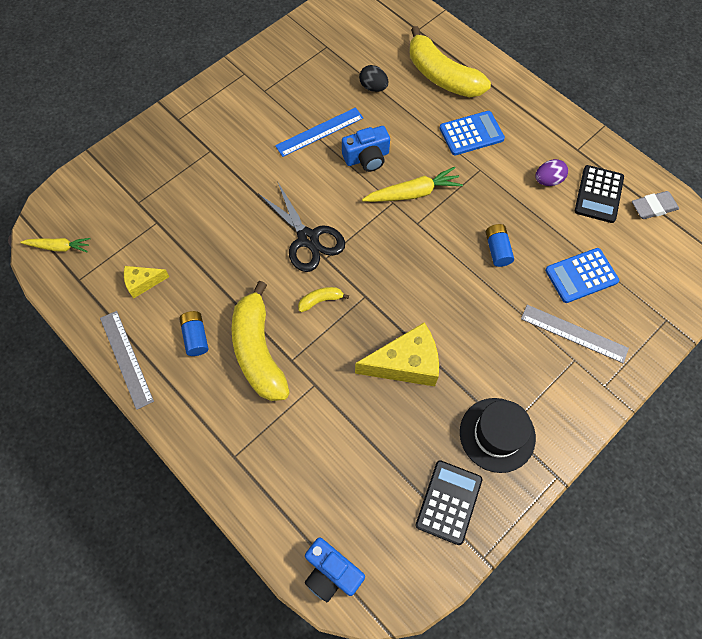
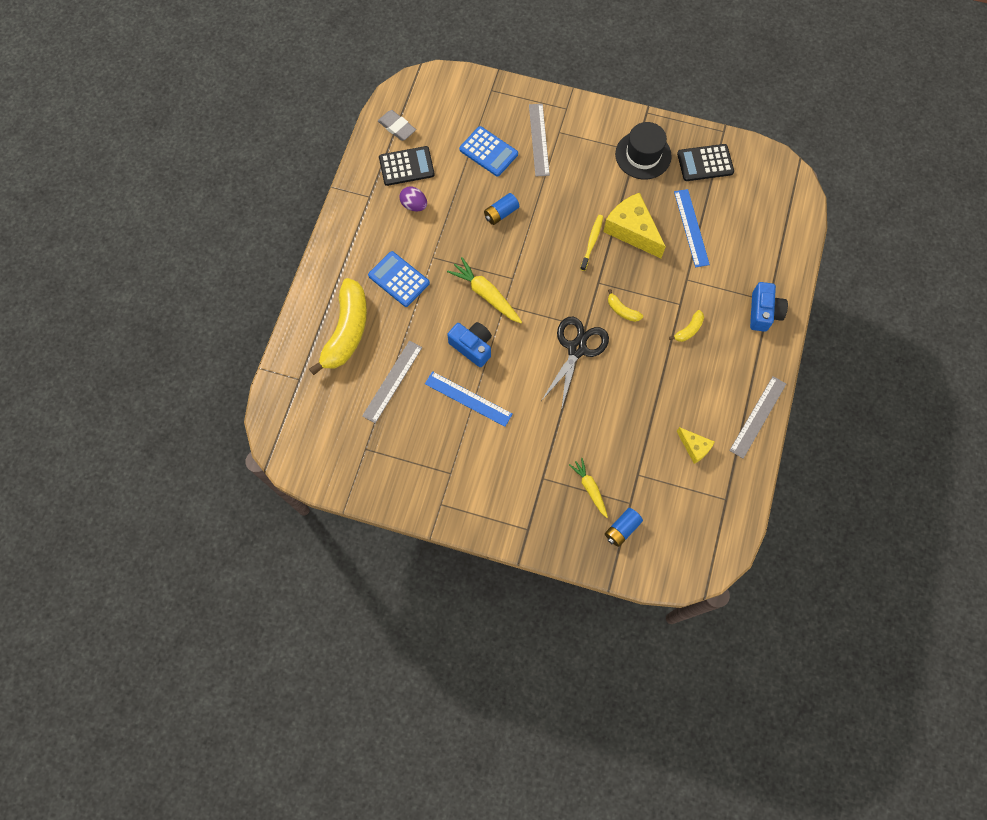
camera: 120 degrees left, 5 degrees up
yellow carrot [20,238,91,252] -> yellow carrot moved to [569,458,608,518]
blue battery [179,311,208,356] -> blue battery moved to [605,508,643,547]
yellow banana [232,281,290,401] -> yellow banana [669,310,704,342], size x0.42
blue camera [305,537,365,602] -> blue camera moved to [750,282,788,332]
black egg [359,65,388,92] -> grey ruler [362,341,422,423]
none -> yellow toothbrush [580,215,603,271]
none -> blue ruler [674,189,710,267]

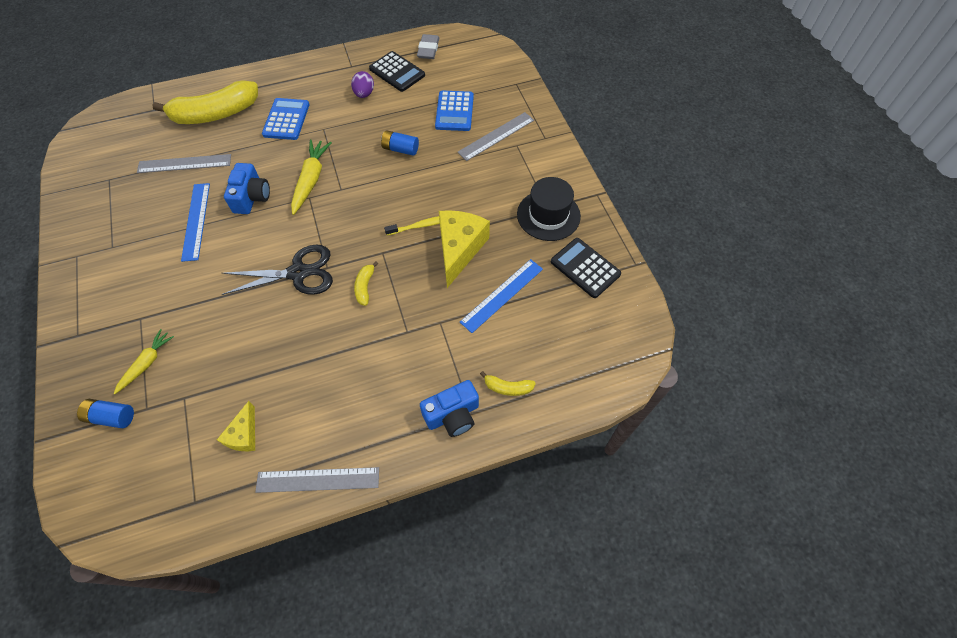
camera: 55 degrees right, 10 degrees down
yellow banana [669,310,704,342] -> yellow banana moved to [480,371,536,396]

